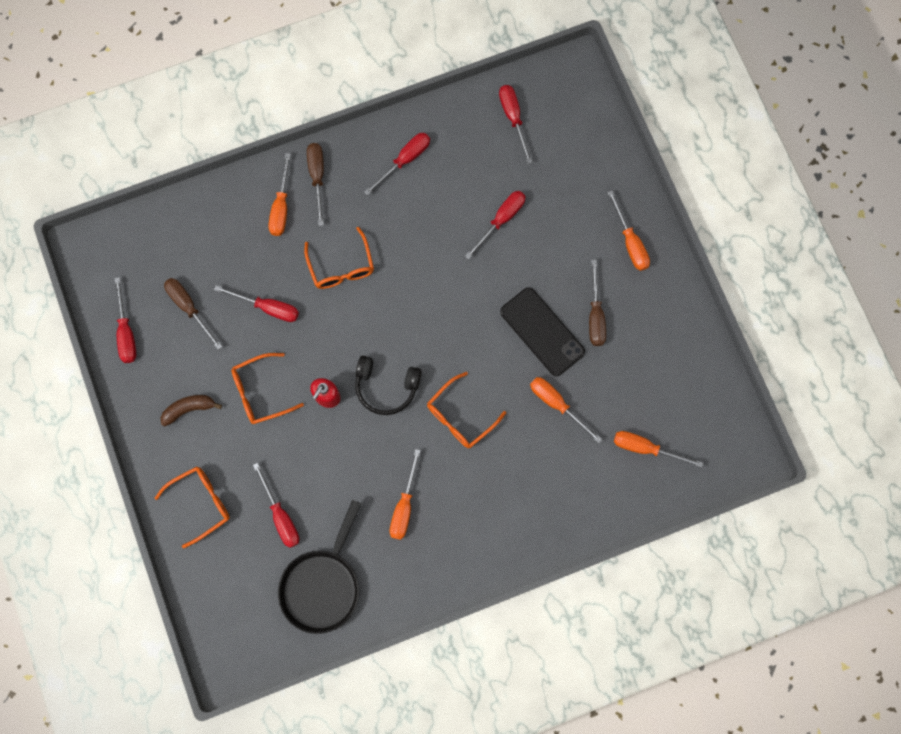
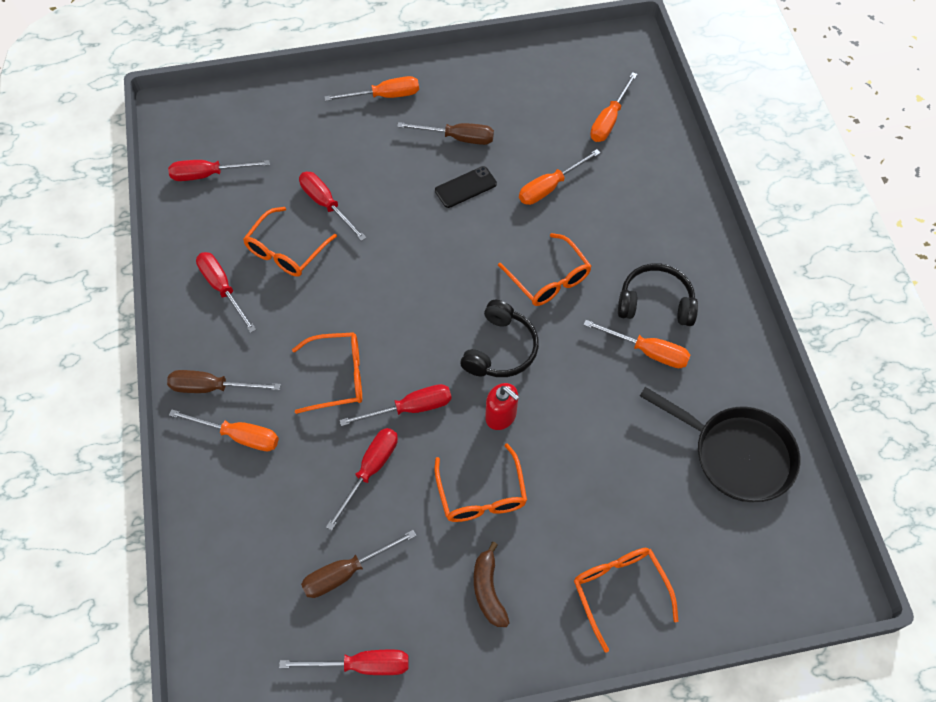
camera: 80 degrees left, 15 degrees down
red screwdriver [253,463,299,548] -> red screwdriver moved to [340,384,452,426]
black phone [500,288,585,376] -> black phone [435,166,497,208], size x0.58
none -> orange glasses [243,207,337,277]
none -> black headphones [618,263,698,326]

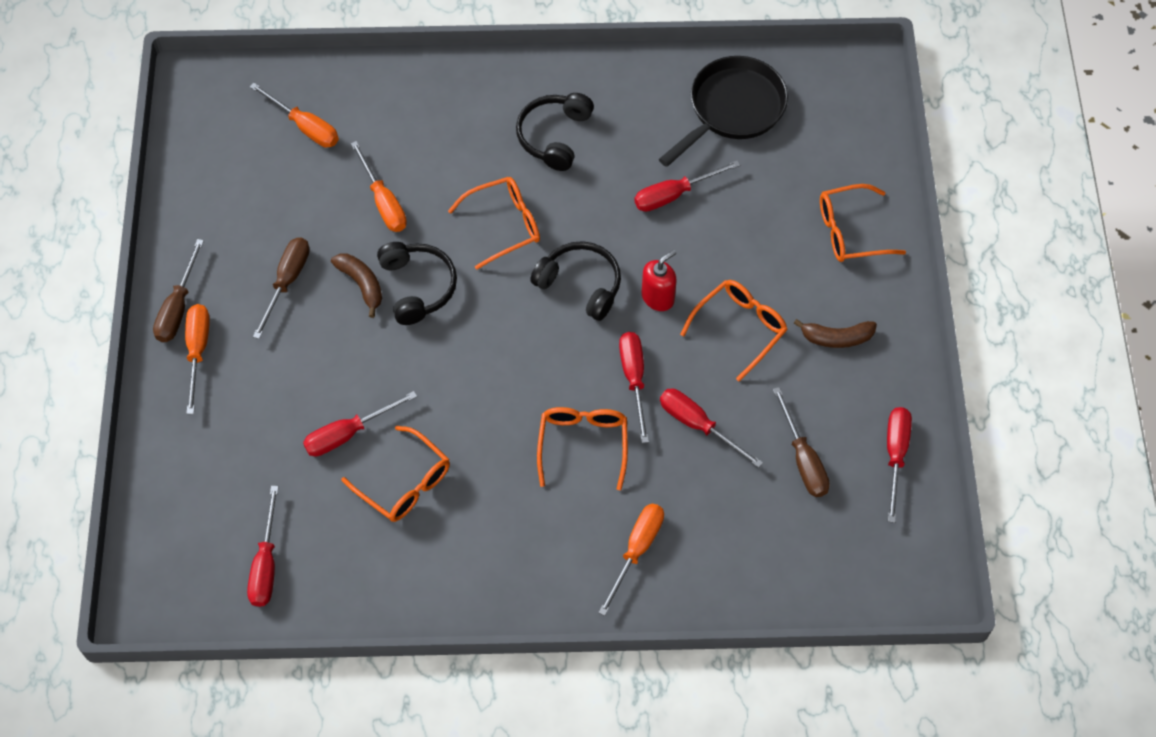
camera: 80 degrees left, 0 degrees up
brown screwdriver [167,370,281,393] -> brown screwdriver moved to [153,239,204,342]
red screwdriver [196,252,256,333] -> red screwdriver moved to [634,160,740,212]
orange glasses [434,443,527,522] -> orange glasses turned 45 degrees counterclockwise [680,280,788,382]
black phone [435,166,497,208] -> brown banana [331,254,382,318]
orange screwdriver [583,320,690,368] -> none
none -> black headphones [377,242,457,325]

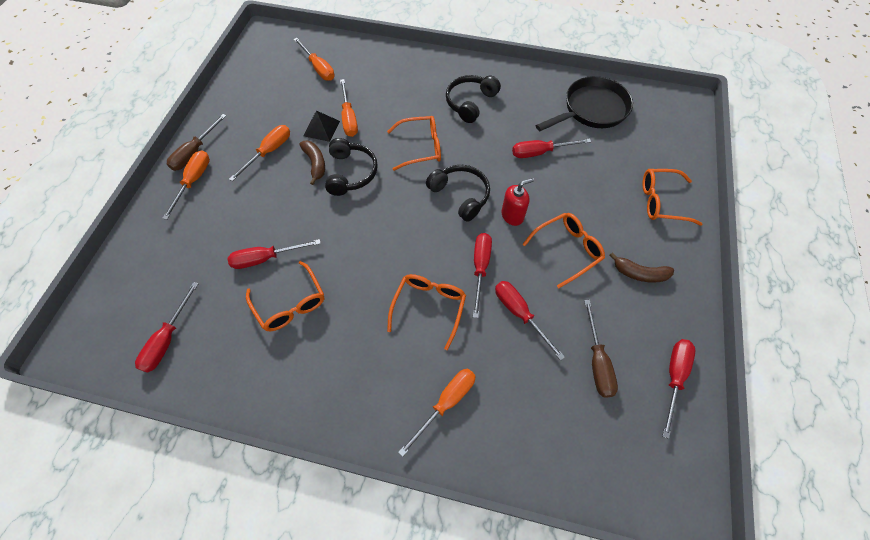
camera: 15 degrees right, 0 degrees up
brown screwdriver [253,238,310,339] -> orange screwdriver [229,125,290,182]
none -> black pyramid [303,111,340,142]

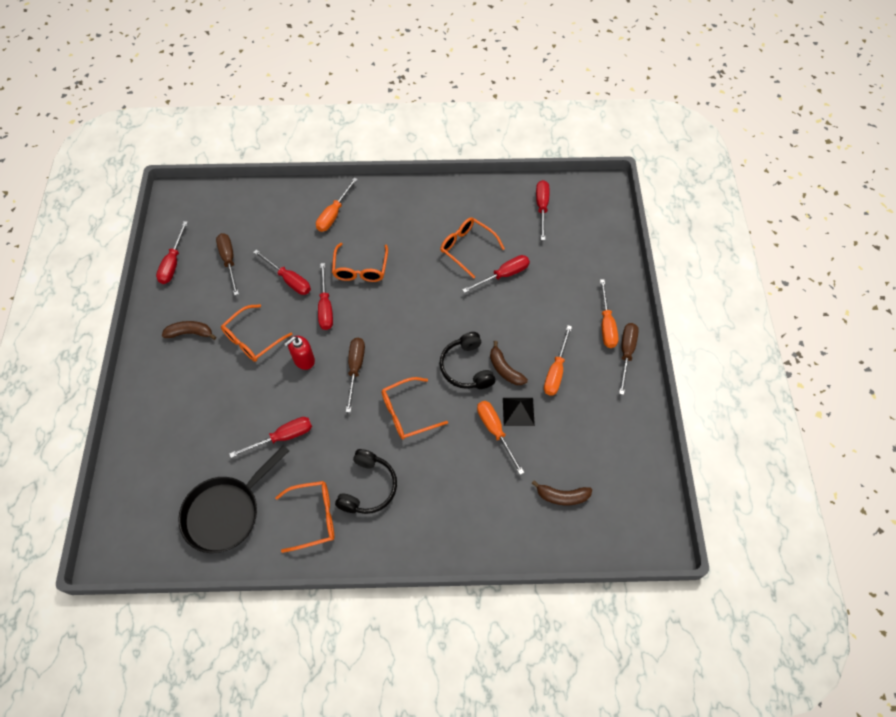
camera: 165 degrees right, 0 degrees up
orange screwdriver [294,38,335,81] -> brown banana [532,480,592,505]
black headphones [426,165,490,222] -> brown screwdriver [346,338,365,413]
orange glasses [642,169,702,226] -> orange glasses moved to [275,481,334,553]

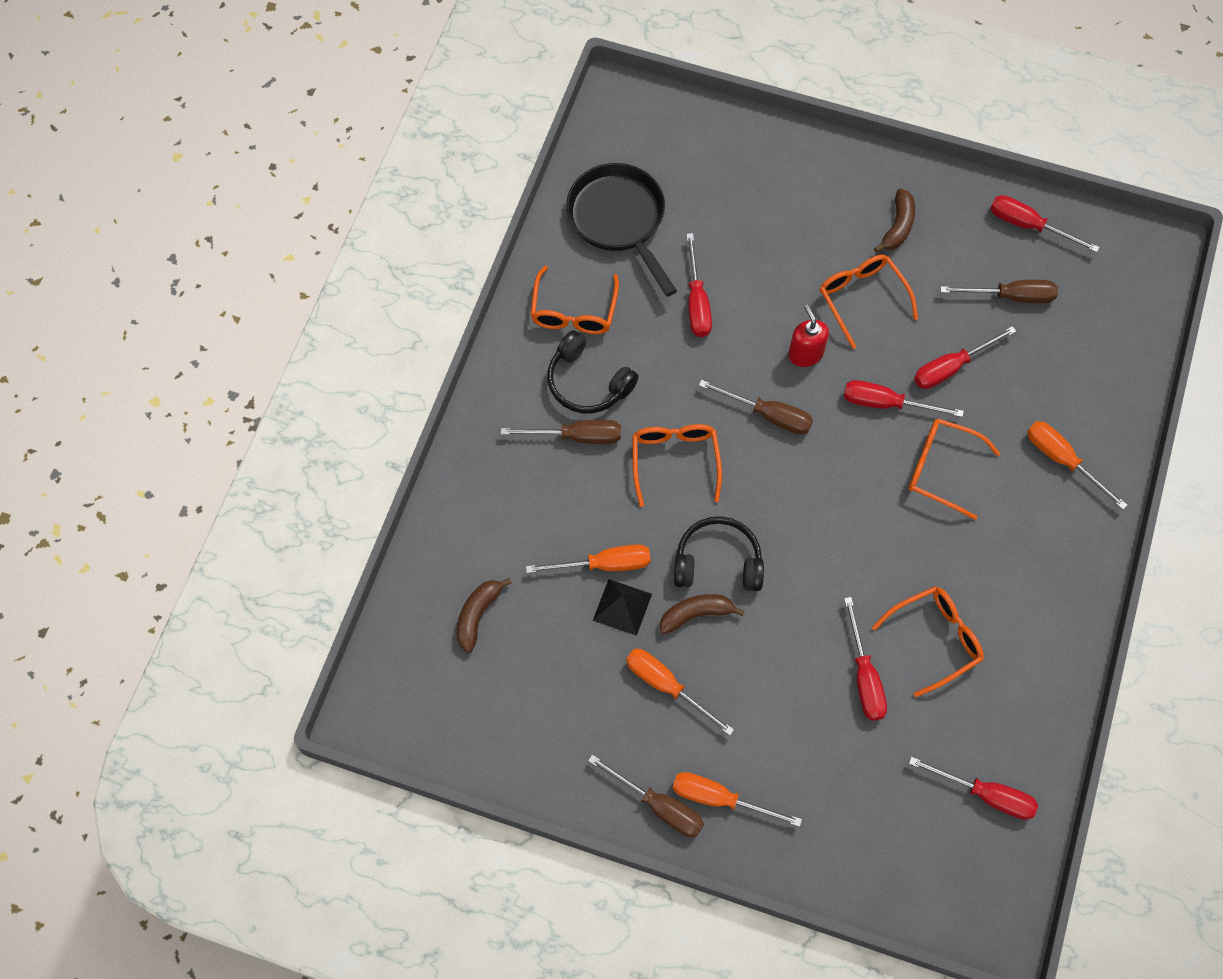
camera: 110 degrees right, 5 degrees up
none -> brown screwdriver [501,420,621,444]

